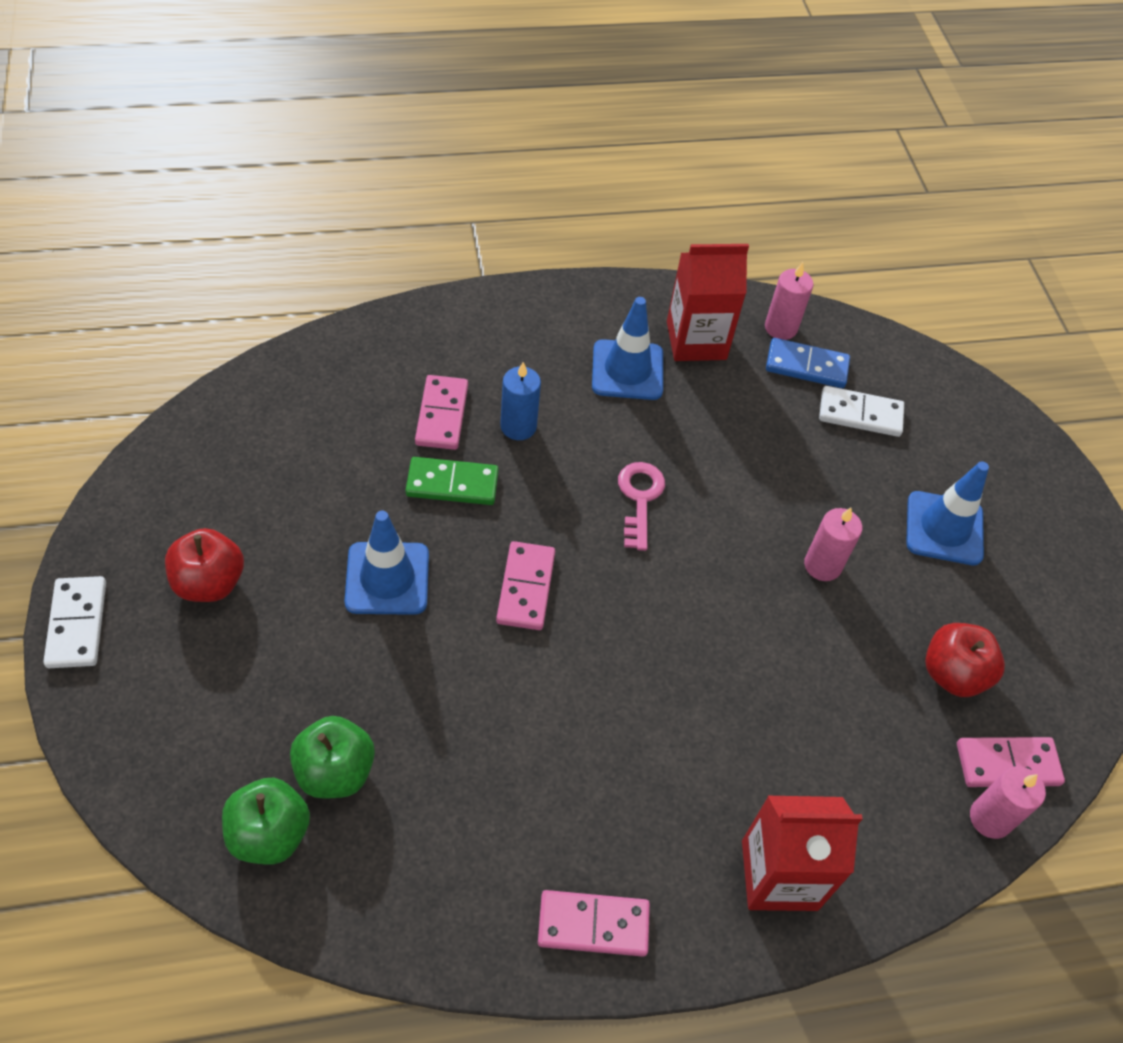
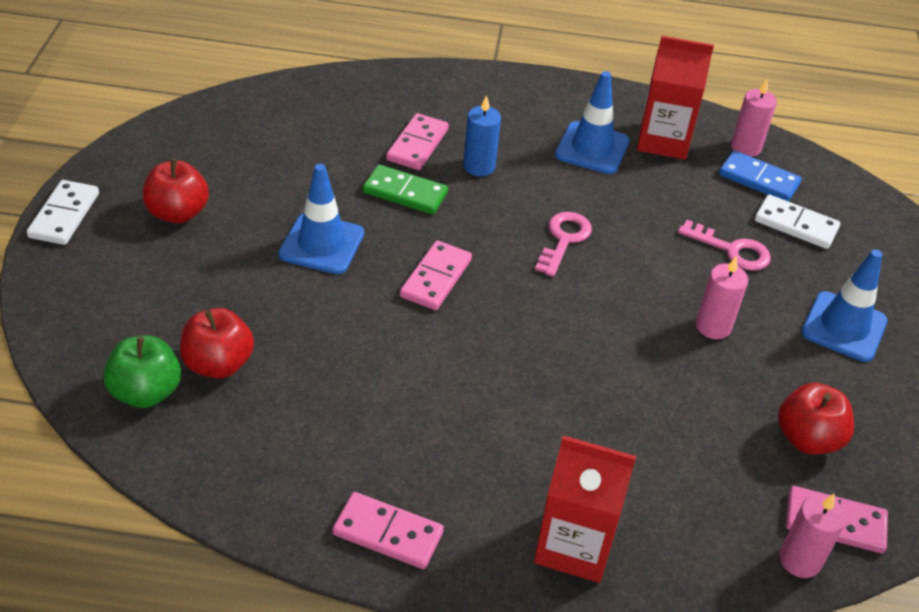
camera: 20 degrees right, 10 degrees down
green apple [290,716,375,798] -> red apple [180,308,254,379]
none -> pink key [678,220,771,271]

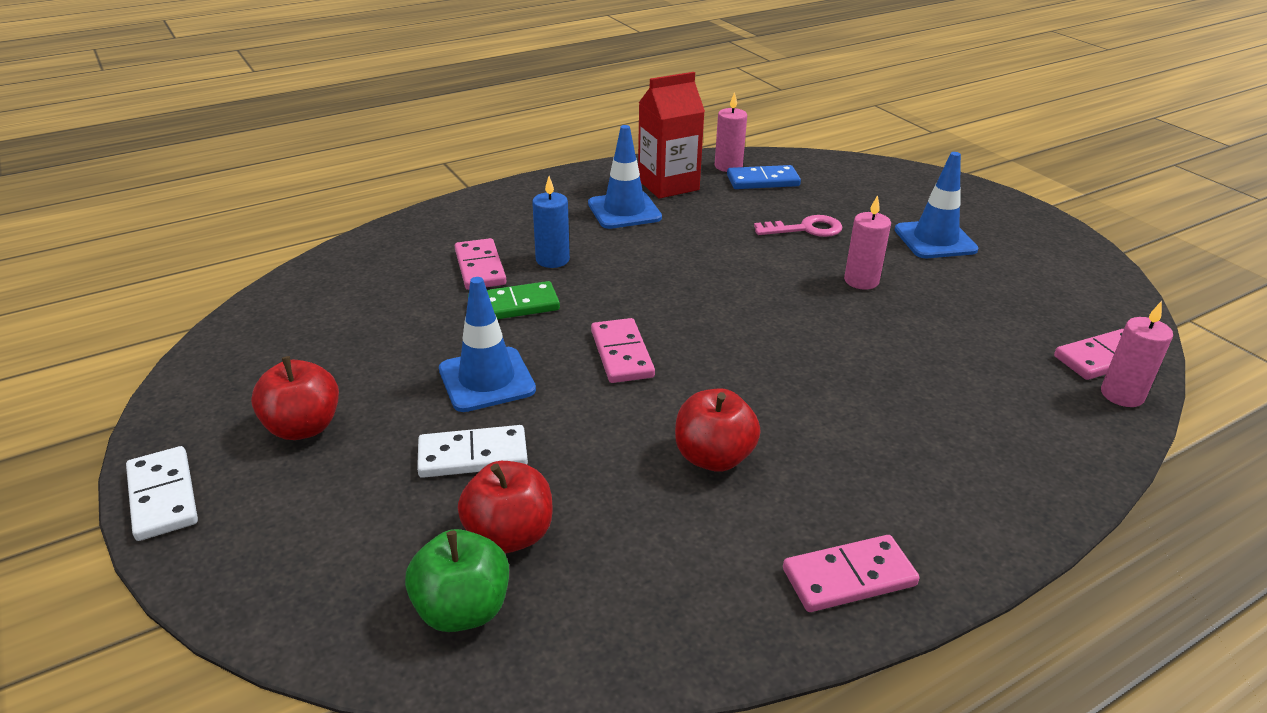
camera: 35 degrees left, 10 degrees down
red carton [534,435,636,583] -> none
pink key [535,212,592,277] -> none
white domino [755,195,840,249] -> white domino moved to [417,425,528,478]
red apple [778,383,854,454] -> red apple moved to [675,388,761,472]

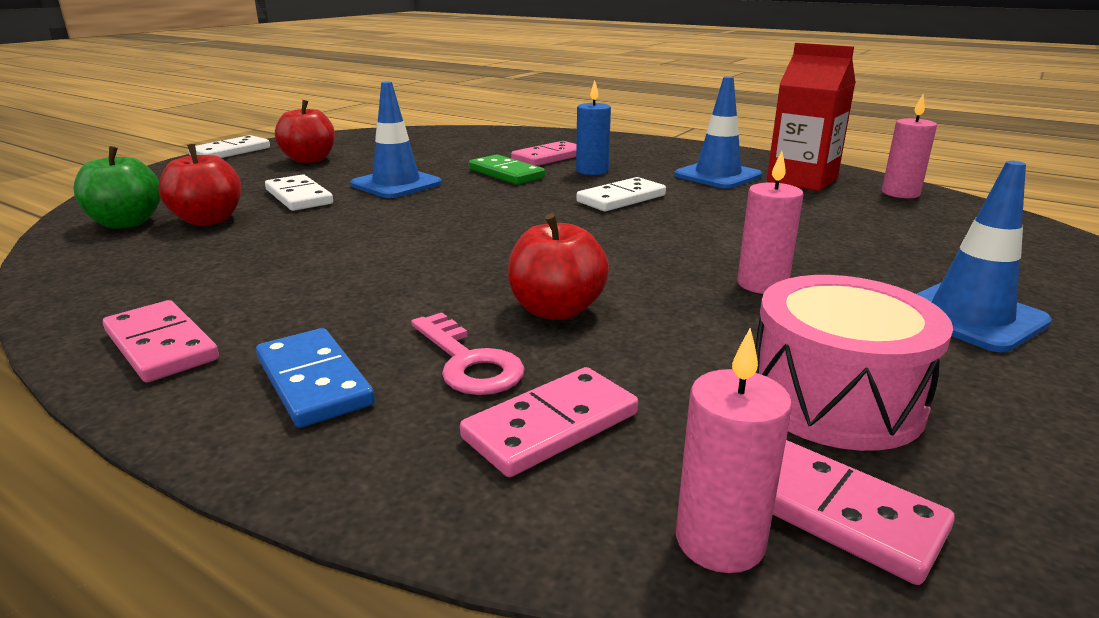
camera: 65 degrees right, 10 degrees down
pink domino [591,318,655,383] -> pink domino moved to [460,367,638,477]
red apple [675,388,761,472] -> red apple moved to [508,213,609,320]
blue domino [727,165,801,189] -> blue domino moved to [256,328,375,428]
pink key [754,215,842,237] -> pink key moved to [411,313,525,395]
none -> white domino [577,177,666,211]
none -> pink drum [755,275,953,451]

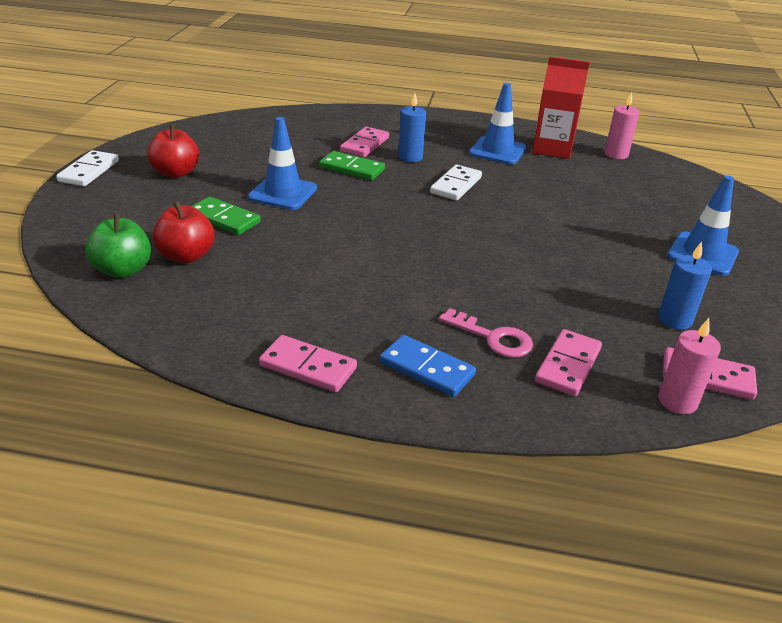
camera: 25 degrees left, 10 degrees up
white domino [265,174,333,211] -> green domino [192,197,261,235]
red apple [508,213,609,320] -> none
pink candle [737,151,804,294] -> none
pink drum [755,275,953,451] -> blue candle [658,241,712,330]

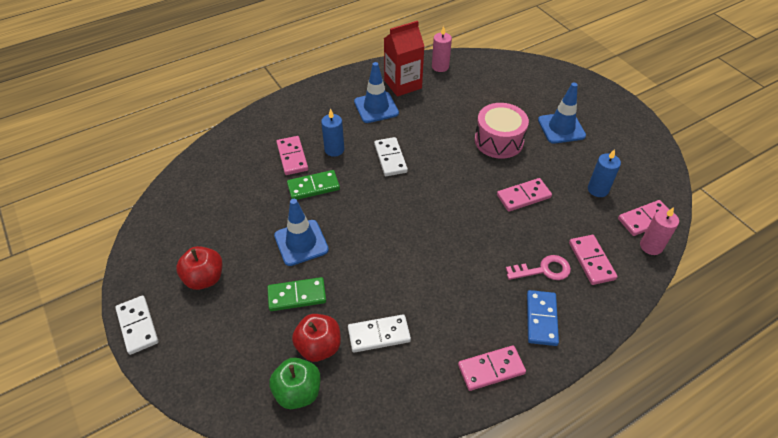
camera: 40 degrees left, 15 degrees up
blue domino [380,335,476,397] -> blue domino turned 75 degrees counterclockwise [527,290,559,346]
none -> white domino [348,314,411,353]
none -> pink drum [475,103,529,159]
none -> pink domino [497,178,552,211]

